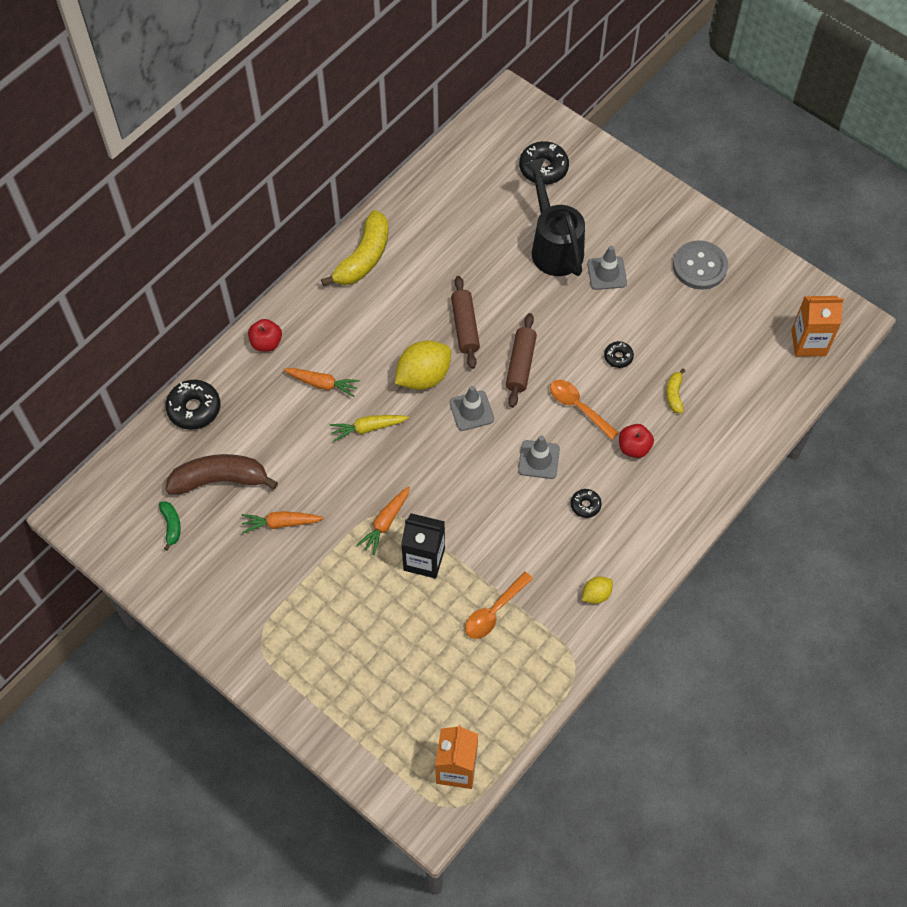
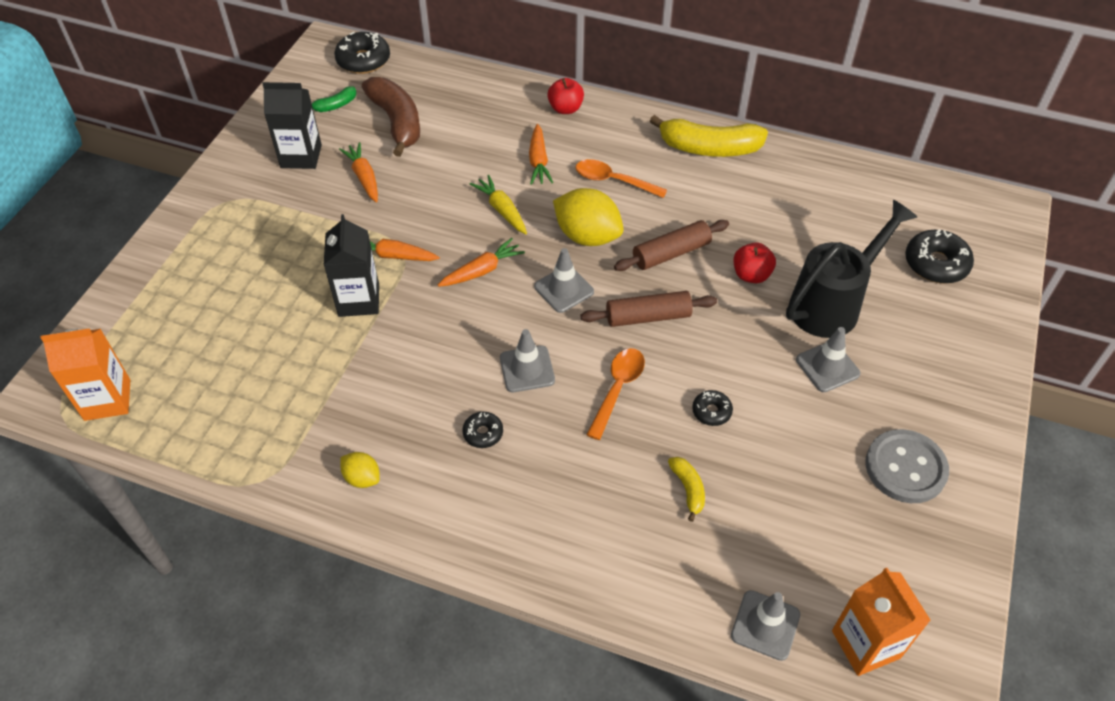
camera: 70 degrees right, 10 degrees down
black donut [165,380,220,430] -> black donut moved to [334,32,390,74]
orange spoon [465,572,533,639] -> orange spoon moved to [575,159,667,198]
red apple [619,424,654,458] -> red apple moved to [734,242,776,283]
yellow banana [666,368,685,414] -> yellow banana turned 90 degrees clockwise [668,457,705,522]
none -> black carton [262,82,322,169]
none -> orange carrot [438,238,525,287]
none -> grey traffic cone [731,590,800,661]

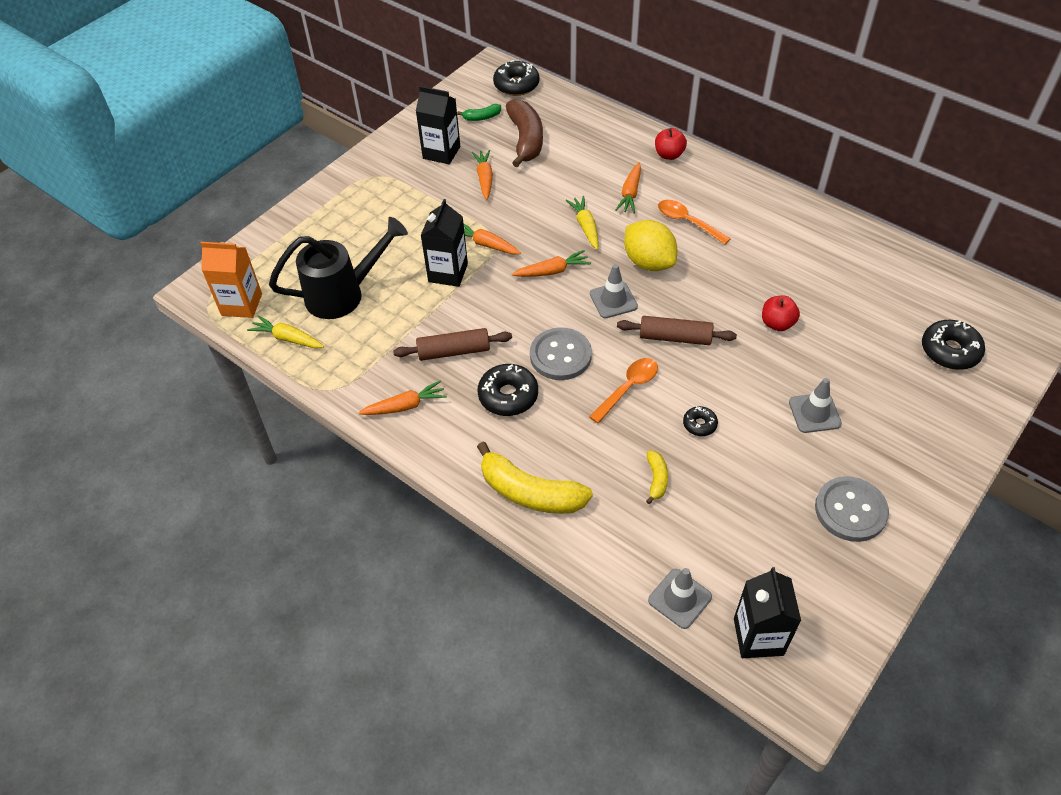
camera: 20 degrees right, 0 degrees up
yellow lemon [341,452,380,488] -> orange carrot [358,380,447,415]
black donut [462,412,503,448] -> black donut [477,364,538,416], size x1.82
grey traffic cone [500,329,555,392] -> grey button [530,327,592,380]
brown rolling pin [614,220,729,271] -> brown rolling pin moved to [393,328,512,361]
yellow banana [650,115,768,157] -> yellow banana moved to [477,442,593,514]
black watering can [786,200,917,338] -> black watering can moved to [269,217,408,319]
orange carton [832,568,931,676] -> black carton [734,567,801,658]
none -> yellow carrot [247,315,324,348]

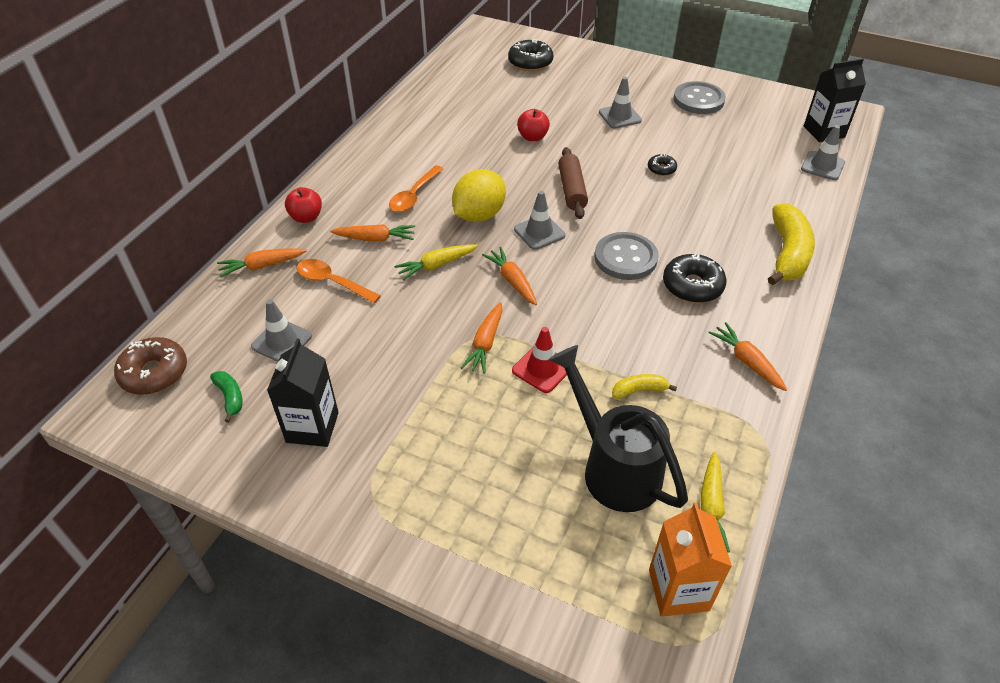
camera: 105 degrees left, 5 degrees down
brown rolling pin [393,328,512,361] -> none
black carton [421,199,468,287] -> red traffic cone [512,327,567,393]
orange carrot [472,150,493,200] -> orange carrot moved to [217,248,307,278]
black donut [493,60,539,96] -> brown donut [114,337,187,395]
brown banana [506,99,543,167] -> grey traffic cone [251,299,312,362]
orange spoon [589,358,658,424] -> orange spoon moved to [297,259,381,303]
yellow banana [646,451,668,504] -> yellow banana moved to [612,374,677,399]

